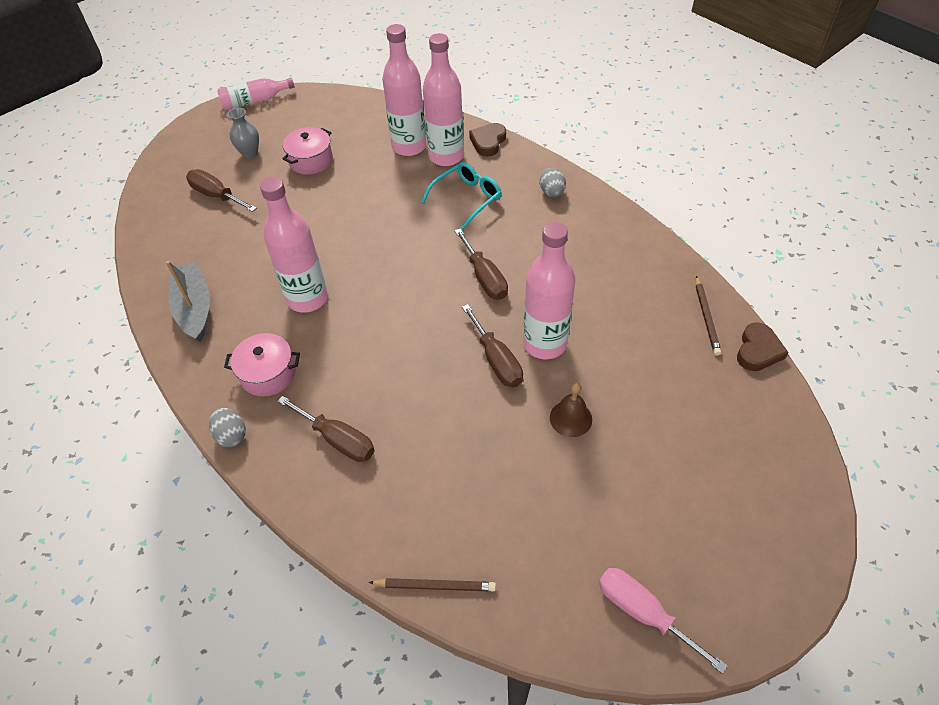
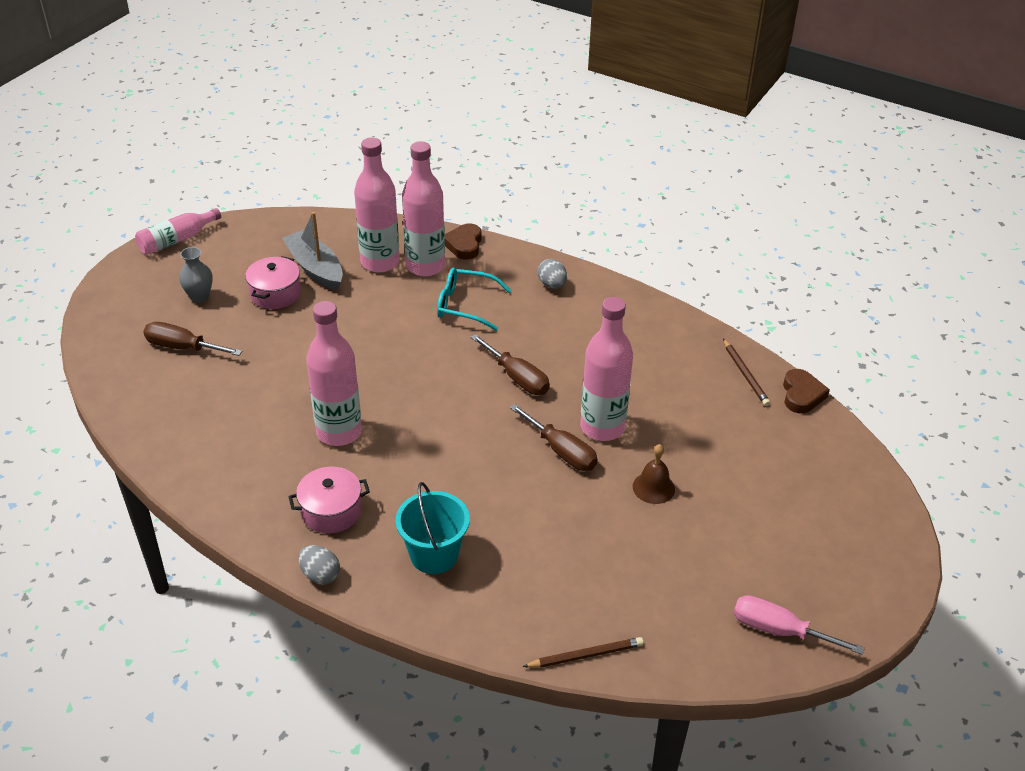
camera: 20 degrees left, 10 degrees down
grey boat [166,261,210,342] -> grey boat moved to [282,212,343,290]
brown screwdriver [278,396,375,462] -> turquoise bucket [396,482,470,574]
turquoise glasses [421,162,502,230] -> turquoise glasses turned 105 degrees counterclockwise [437,268,512,331]

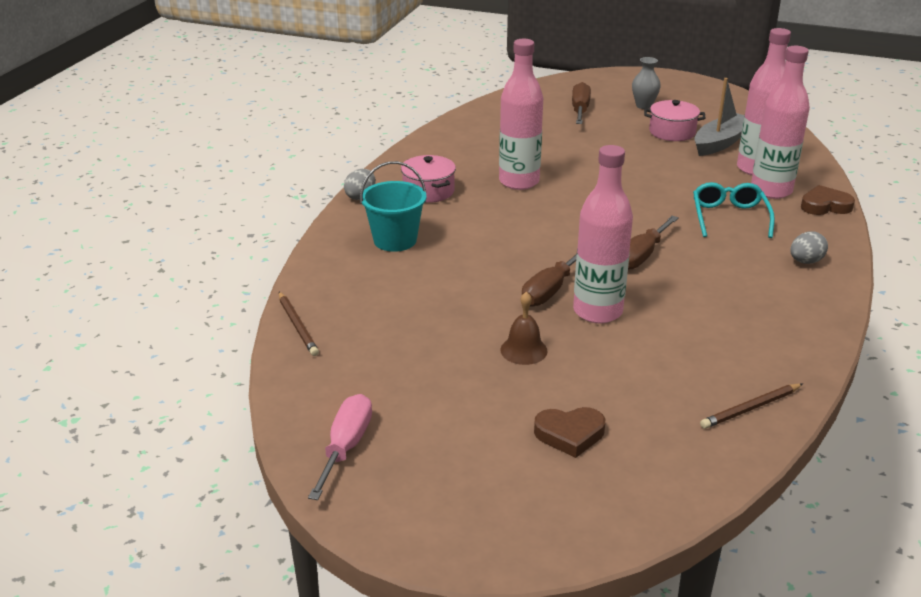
camera: 80 degrees right, 10 degrees down
pink bottle [135,208,221,255] -> none
brown heart [783,369,830,413] -> brown heart moved to [534,407,605,458]

